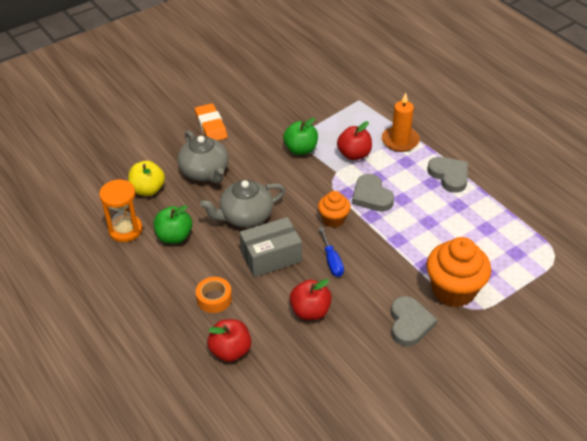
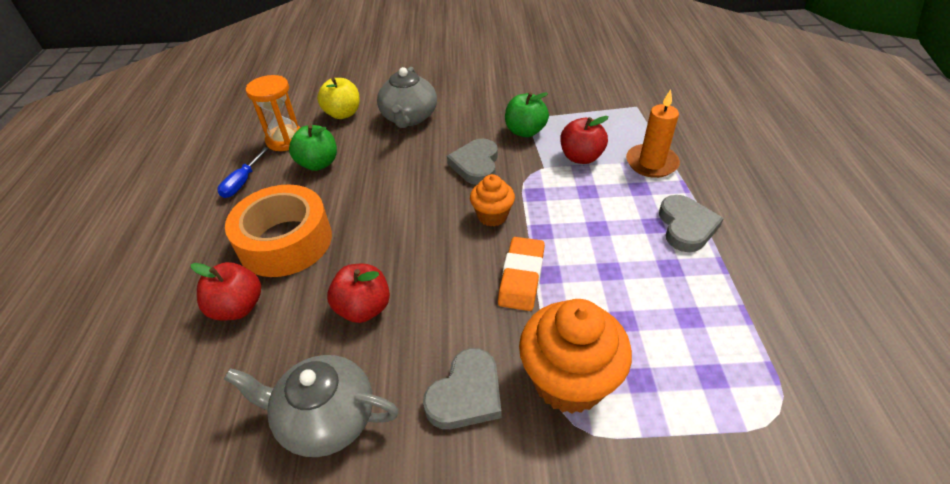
camera: 35 degrees right, 0 degrees up
orange eraser [195,103,227,141] -> orange eraser moved to [498,237,545,311]
orange tape [196,277,232,313] -> orange tape [225,185,332,277], size x2.04
grey teapot [200,180,285,228] -> grey teapot moved to [224,355,399,457]
grey box [240,217,302,277] -> none
blue screwdriver [319,227,344,277] -> blue screwdriver moved to [217,147,269,198]
grey heart [352,174,394,212] -> grey heart moved to [447,139,498,185]

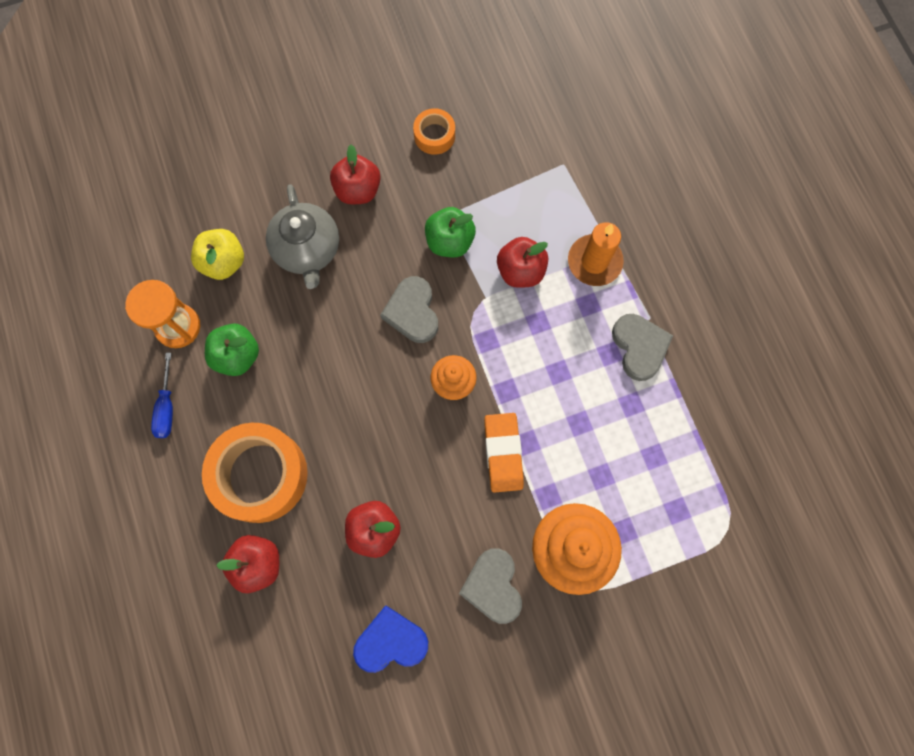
camera: 20 degrees left, 30 degrees up
grey teapot [224,355,399,457] -> blue heart [353,606,428,673]
grey heart [423,348,501,429] -> grey heart turned 150 degrees clockwise [459,548,522,624]
none -> red apple [330,145,381,204]
none -> orange tape [413,108,455,155]

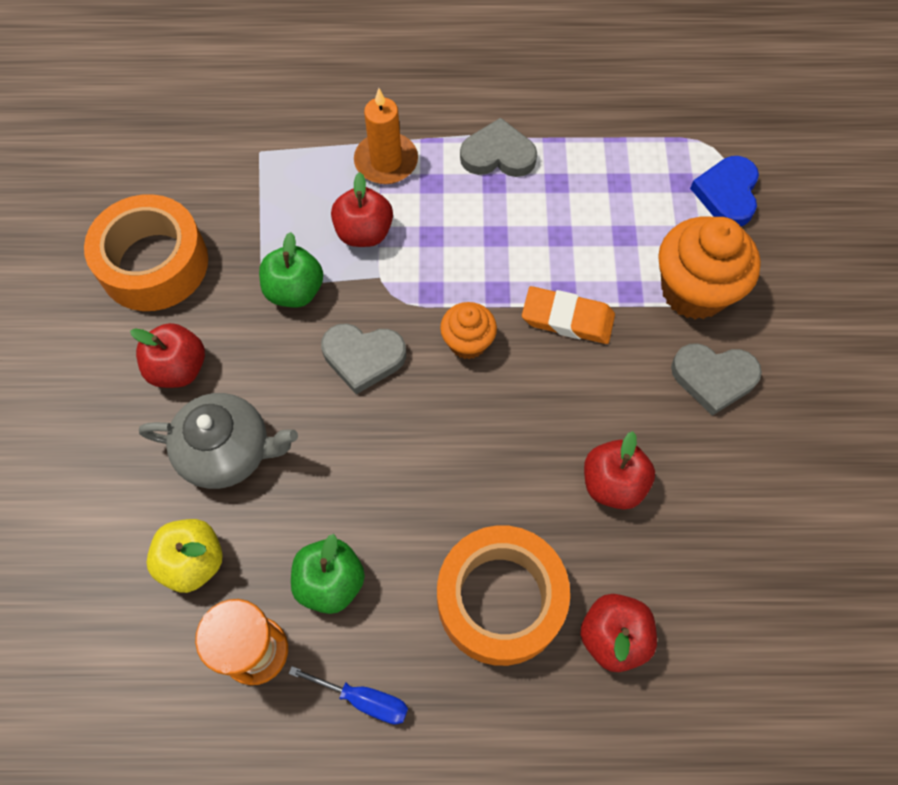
camera: 70 degrees left, 10 degrees down
blue heart [353,606,428,673] -> blue heart moved to [690,156,759,226]
orange tape [413,108,455,155] -> orange tape [84,194,208,311], size x2.04

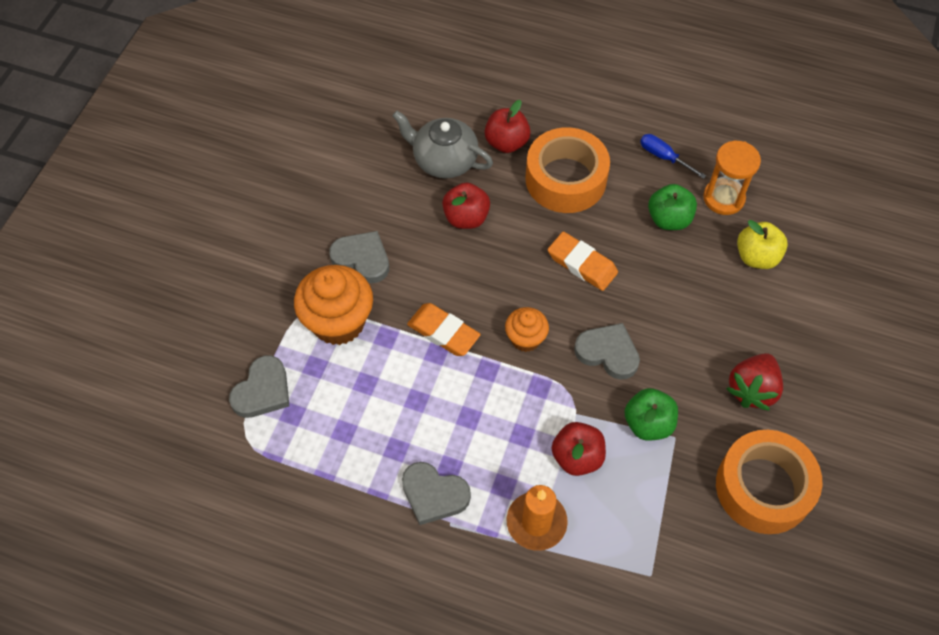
camera: 160 degrees left, 5 degrees down
red apple [130,323,205,388] -> red strawberry [726,353,783,411]
grey teapot [139,393,298,489] -> grey teapot moved to [392,111,493,178]
blue heart [690,156,759,226] -> grey heart [229,355,289,418]
none -> orange eraser [548,232,618,291]

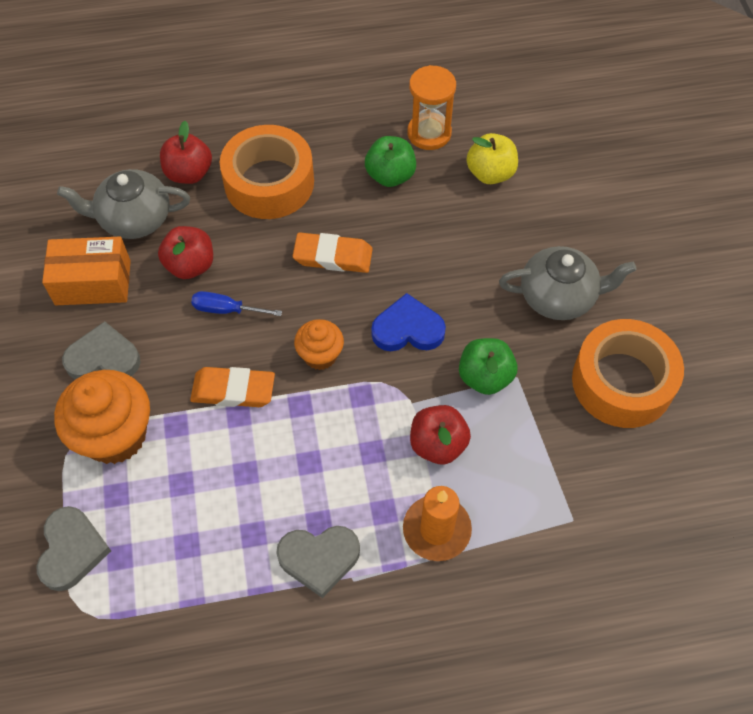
camera: 30 degrees left, 0 degrees up
grey heart [574,323,640,380] -> blue heart [371,293,446,351]
blue screwdriver [640,134,706,179] -> blue screwdriver moved to [191,291,282,316]
red strawberry [726,353,783,411] -> grey teapot [499,246,636,320]
none -> orange box [42,237,131,305]

